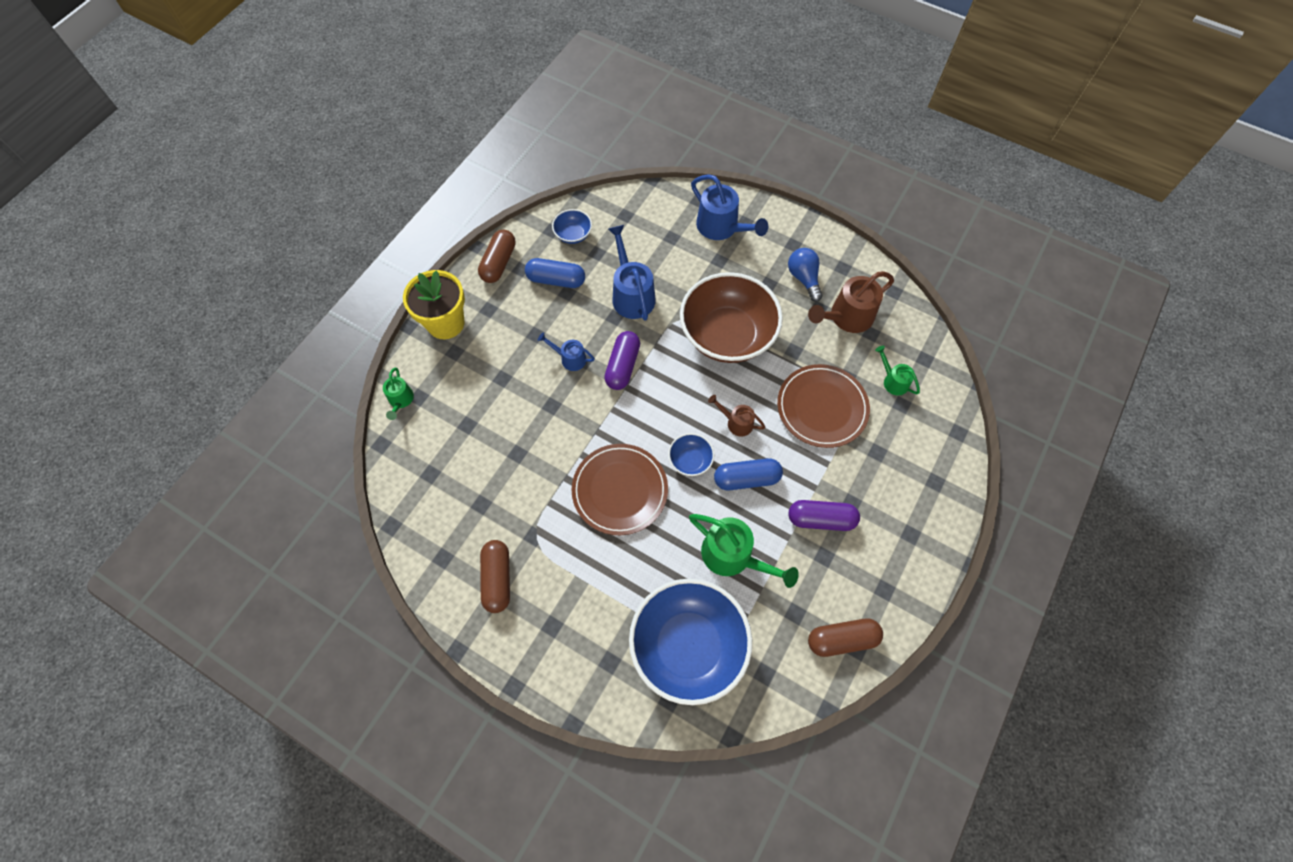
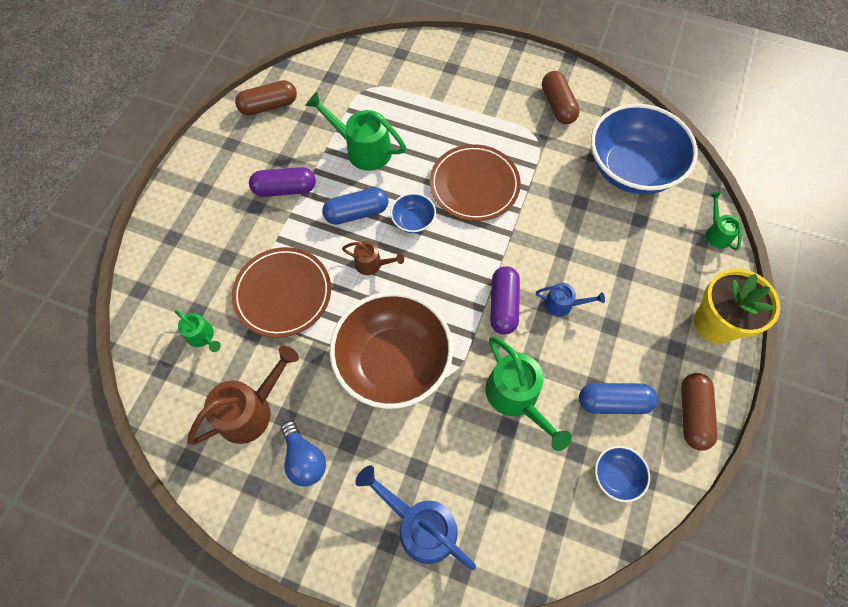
camera: 170 degrees right, 0 degrees up
blue watering can [608,225,656,320] -> green watering can [486,336,572,451]
blue bowl [629,579,752,705] -> blue bowl moved to [591,104,698,194]

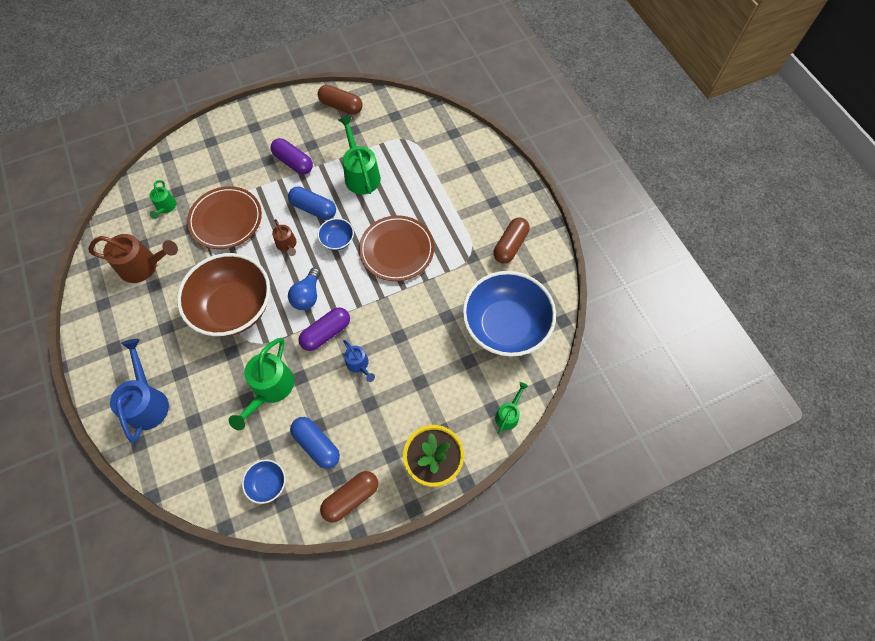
camera: 45 degrees right, 0 degrees up
blue light bulb [281,421,326,487] -> blue light bulb moved to [288,268,321,310]

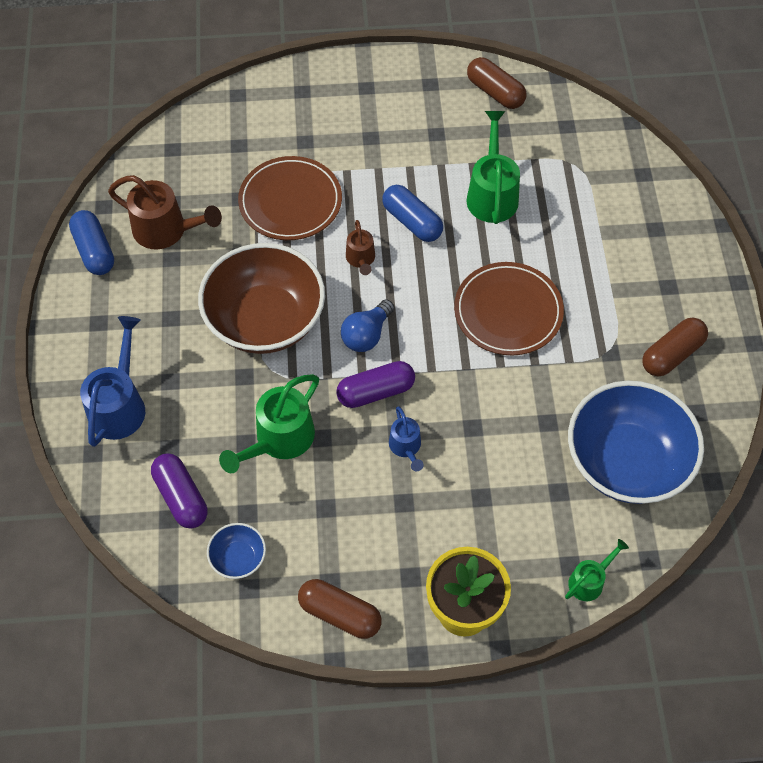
camera: 20 degrees right, 5 degrees down
green watering can [150,180,176,219] -> none
purple capsule [270,138,313,175] -> purple capsule moved to [151,453,207,529]
blue capsule [290,417,340,469] -> blue capsule moved to [69,210,114,275]
blue bowl [318,218,354,250] -> none
brown capsule [320,471,378,523] -> brown capsule turned 45 degrees clockwise [298,579,382,639]

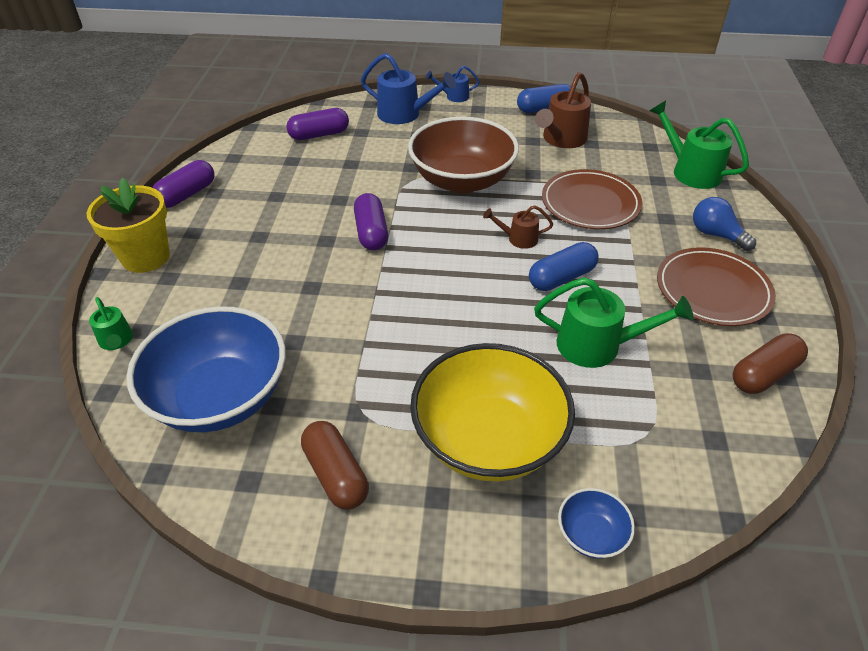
camera: 100 degrees right, 15 degrees down
blue bowl [207,523,266,579] -> blue bowl moved to [558,488,635,559]
green watering can [219,374,319,473] -> green watering can moved to [650,100,749,189]
brown capsule [298,579,382,639] -> purple capsule [152,160,215,208]
blue light bulb [341,299,394,352] -> blue light bulb moved to [693,197,756,251]
blue watering can [389,406,424,471] -> blue watering can moved to [426,66,480,102]
brown plate [454,262,564,356] -> brown plate moved to [657,247,776,326]
none -> yellow bowl [410,343,575,481]

